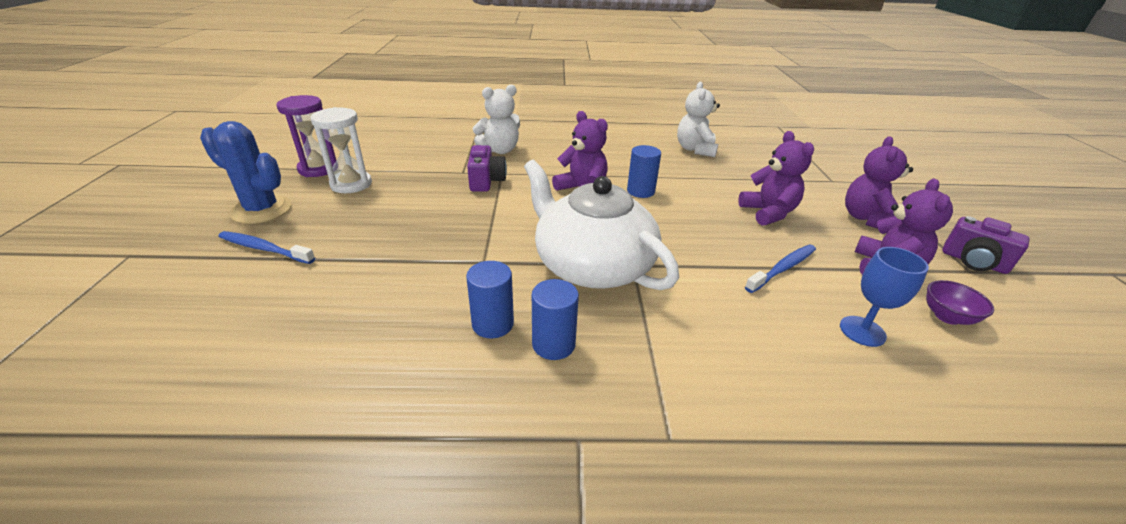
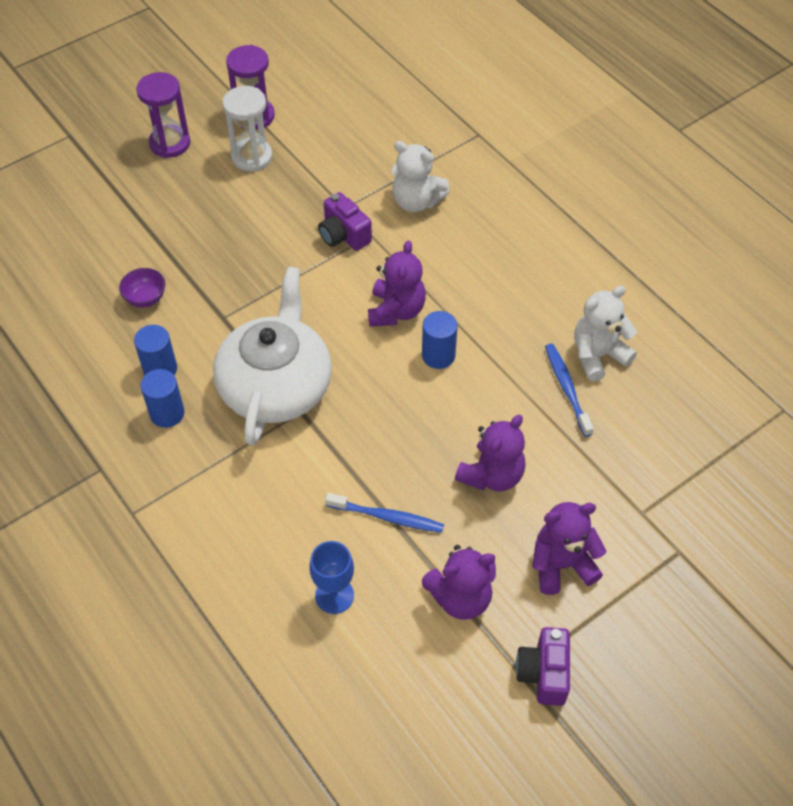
camera: 55 degrees right, 20 degrees up
blue cactus [200,121,292,224] -> purple hourglass [136,72,190,158]
blue toothbrush [218,231,315,264] -> blue toothbrush moved to [545,344,594,437]
purple camera [467,145,507,192] -> purple camera turned 90 degrees clockwise [318,192,372,251]
purple bowl [926,280,994,325] -> purple bowl moved to [119,268,165,308]

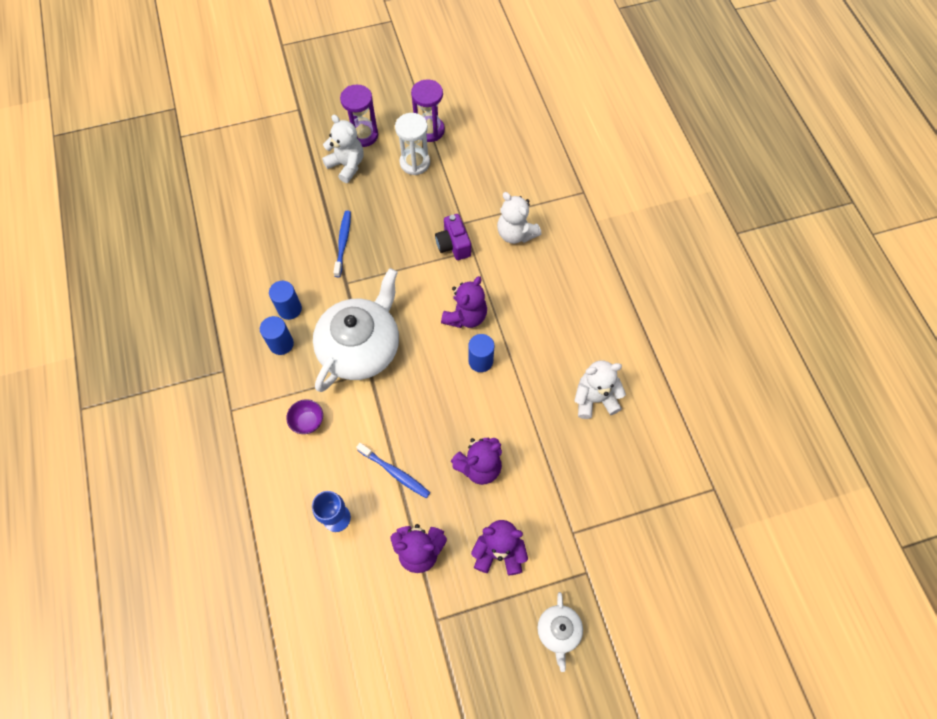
camera: 20 degrees right, 10 degrees up
purple bowl [119,268,165,308] -> purple bowl moved to [286,399,323,434]
purple camera [516,627,570,706] -> none
blue toothbrush [545,344,594,437] -> blue toothbrush moved to [333,211,351,277]
none -> white teddy bear [322,114,363,183]
none -> white teapot [537,592,583,672]

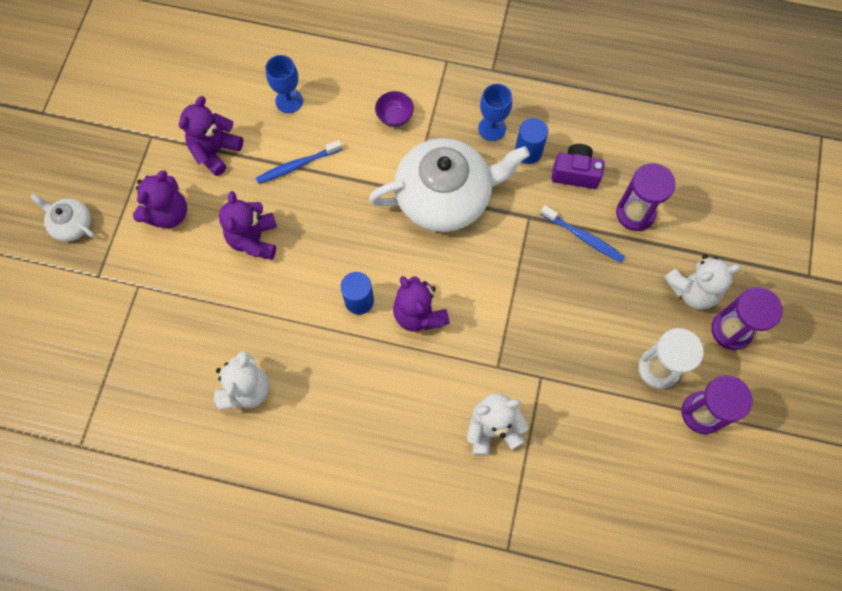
camera: 120 degrees right, 5 degrees up
blue cylinder [260,316,294,355] -> blue goblet [478,84,512,141]
white teapot [313,268,399,392] -> white teapot turned 75 degrees counterclockwise [369,138,530,232]
purple camera [435,214,471,260] -> purple camera moved to [551,144,605,189]
none -> purple hourglass [616,163,676,231]

